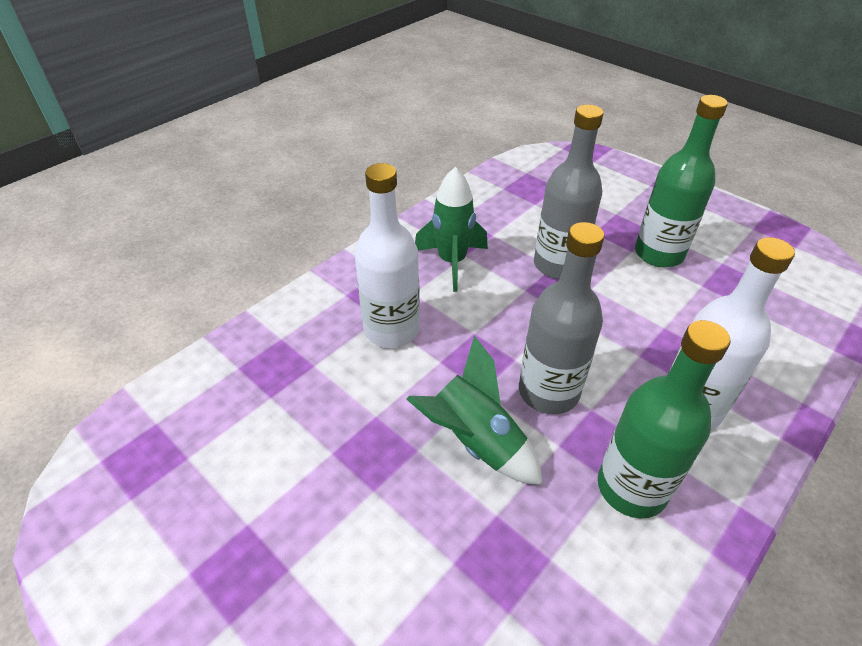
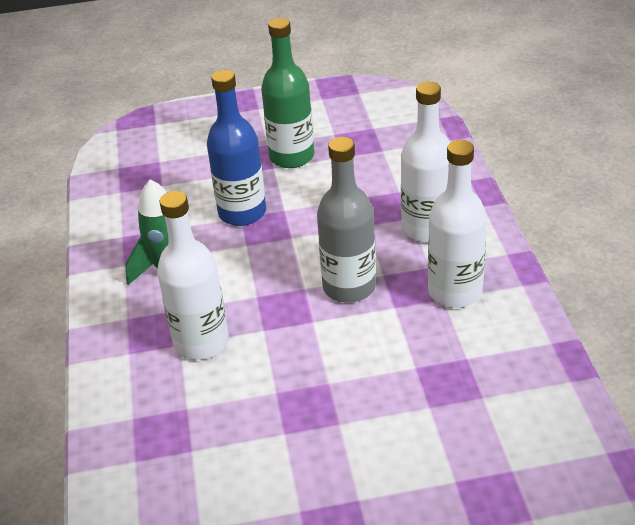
camera: 50 degrees left, 5 degrees down
green rocket [406,335,543,485] -> none
grey bottle [534,105,604,279] -> blue bottle [207,70,266,226]
green bottle [598,320,731,518] -> white bottle [428,140,487,308]

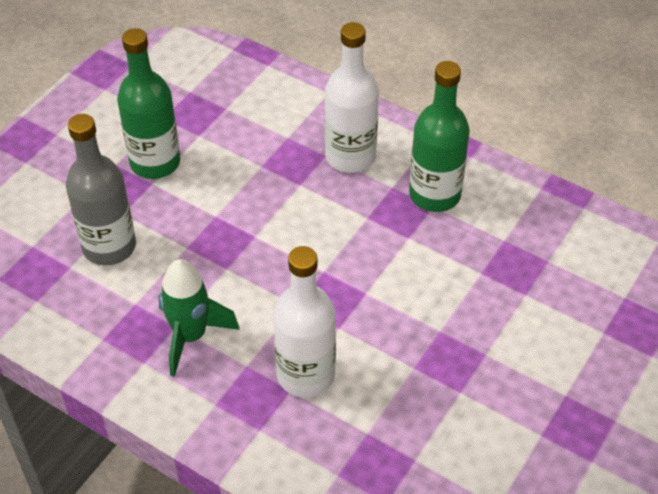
camera: 50 degrees left, 10 degrees up
blue bottle [207,70,266,226] -> none
grey bottle [317,137,376,303] -> grey bottle moved to [66,114,136,265]
white bottle [428,140,487,308] -> green bottle [409,61,470,212]

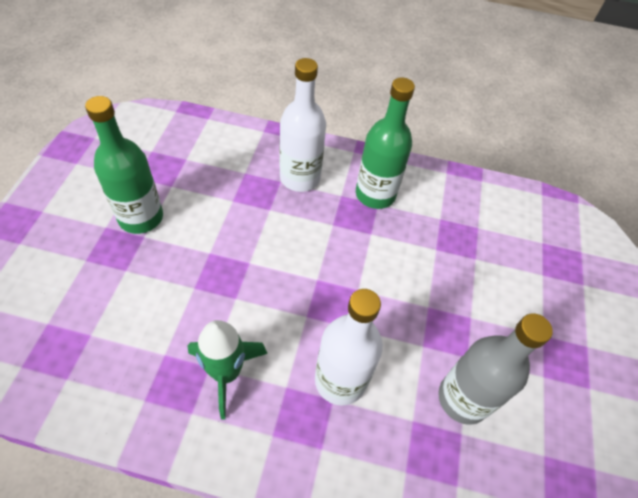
camera: 25 degrees left, 5 degrees up
grey bottle [66,114,136,265] -> grey bottle moved to [438,314,553,425]

